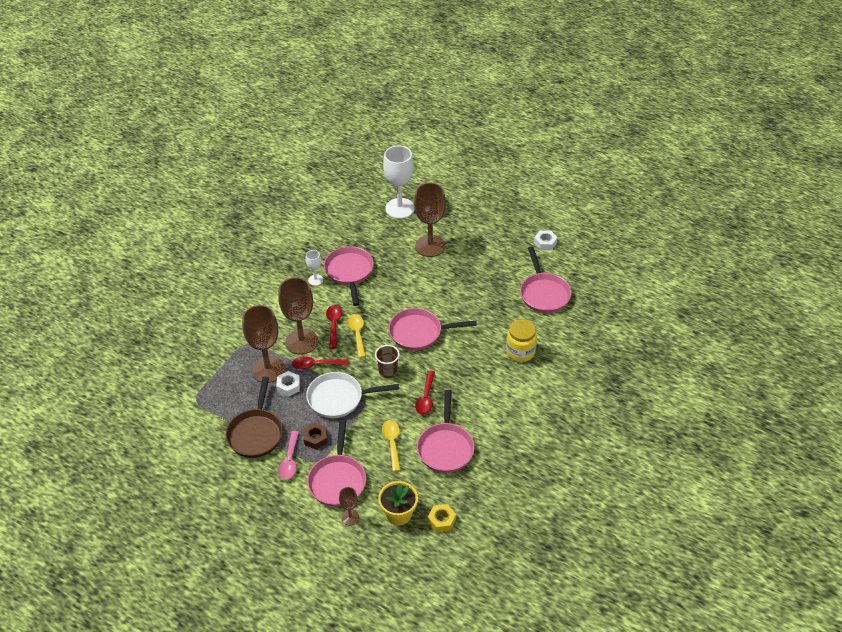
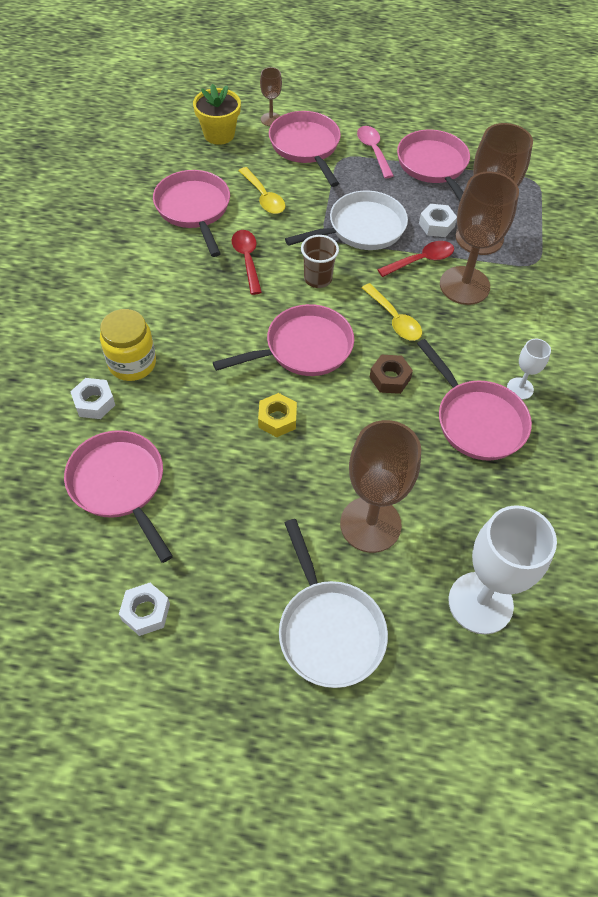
camera: 155 degrees right, 10 degrees up
brown pan [226,377,283,458] -> pink pan [397,130,470,200]
brown nut [303,423,328,450] -> brown nut moved to [370,355,413,394]
red spoon [326,305,342,349] -> none
yellow nut [428,504,456,532] -> yellow nut moved to [258,393,297,437]
none -> white nut [70,378,115,419]
none -> white pan [279,519,388,688]

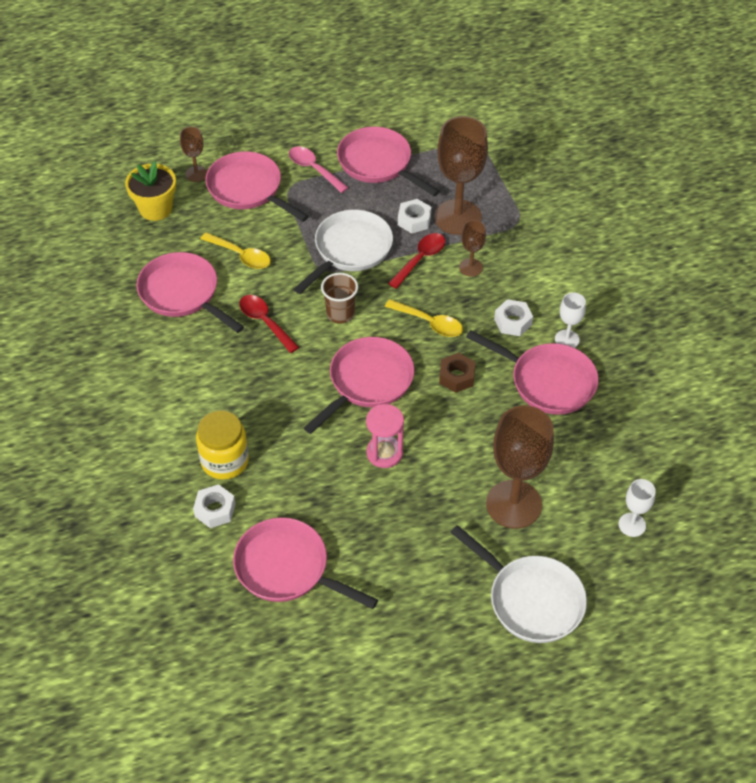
camera: 25 degrees left, 5 degrees down
white nut [119,583,170,636] -> white nut moved to [494,299,533,336]
yellow nut [258,393,297,437] -> pink hourglass [366,404,404,468]
brown goblet [440,171,519,305] -> brown goblet [459,220,486,277], size x0.48
white goblet [449,505,557,634] -> white goblet [618,479,656,537], size x0.48

